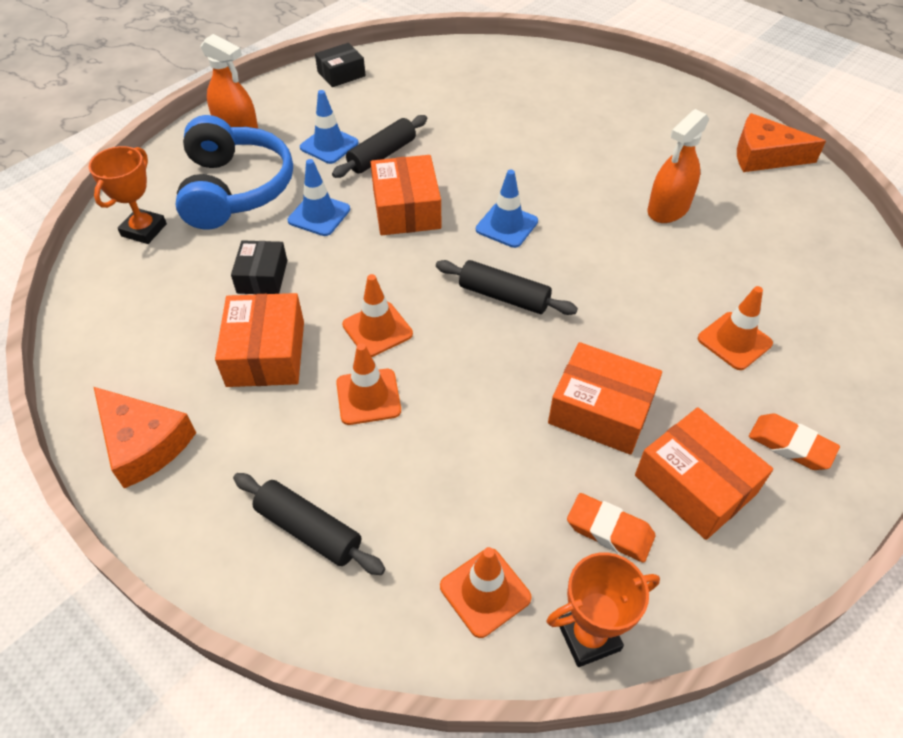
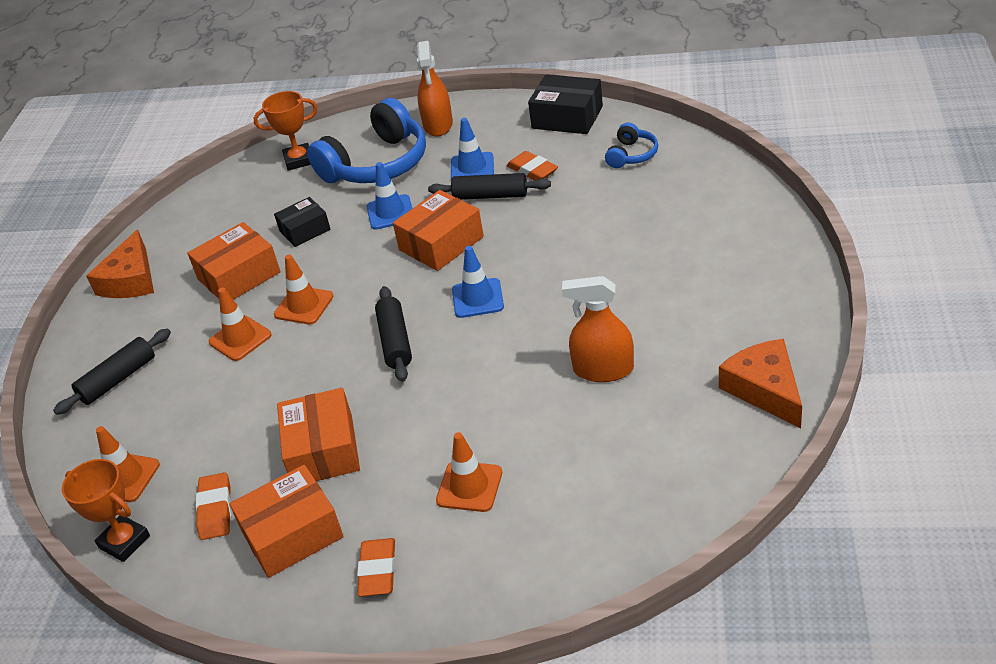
camera: 60 degrees right, 10 degrees down
black rolling pin [233,473,385,575] -> black rolling pin turned 45 degrees clockwise [53,328,171,415]
black box [315,43,366,87] -> black box [528,74,603,134], size x1.54
orange box [635,407,773,540] -> orange box turned 45 degrees clockwise [230,465,344,578]
none -> orange eraser [507,151,558,181]
none -> blue headphones [605,123,658,168]

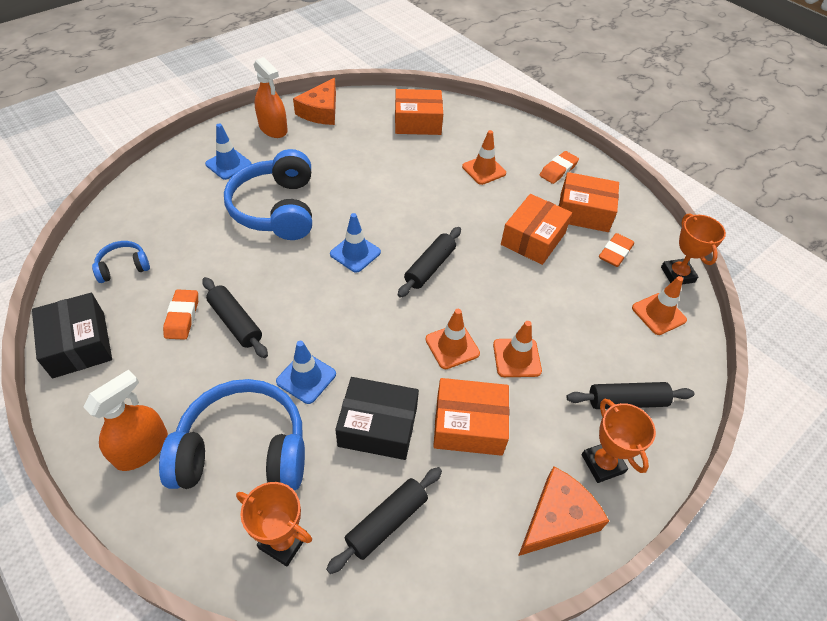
camera: 145 degrees left, 10 degrees up
black box [274,197,330,247] -> black box [335,377,419,460], size x1.54
orange box [393,190,484,271] -> orange box moved to [395,89,443,135]
blue traffic cone [451,118,494,180] -> blue traffic cone moved to [205,124,251,180]
orange spray bottle [562,276,634,382] -> orange spray bottle moved to [254,57,288,138]
none -> blue headphones [224,149,312,240]
none -> black rolling pin [326,467,442,574]
none -> orange trophy [582,399,656,483]

